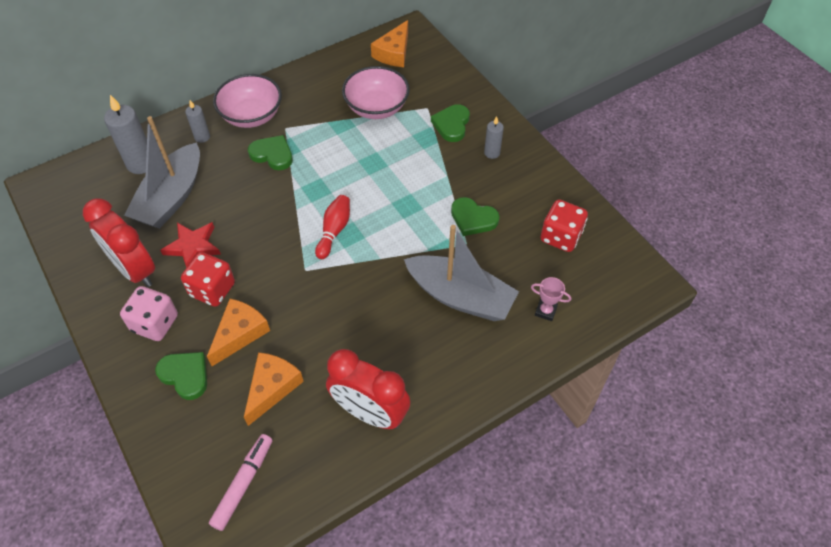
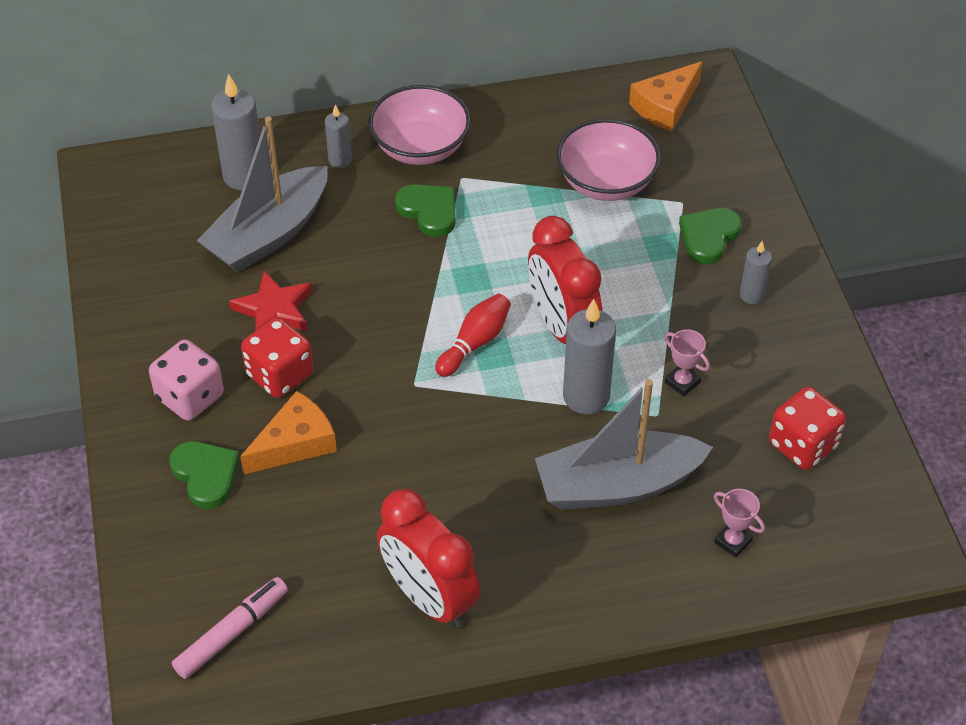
camera: 20 degrees right, 5 degrees down
red clock [83,199,155,287] -> red clock moved to [528,216,602,344]
orange cheese [244,352,304,426] -> none
grey boat [404,225,519,321] -> grey boat turned 120 degrees clockwise [535,379,713,510]
green heart [451,197,500,236] -> pink trophy [665,330,710,396]
none -> grey candle [563,299,616,414]

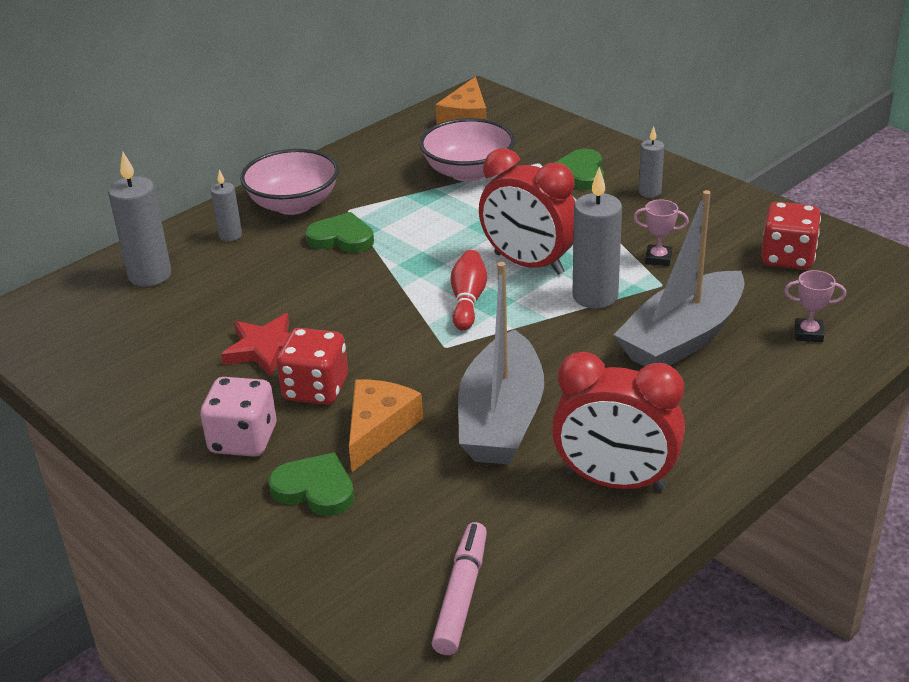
camera: 30 degrees left, 15 degrees down
grey boat [197,117,328,273] -> grey boat moved to [458,262,544,465]

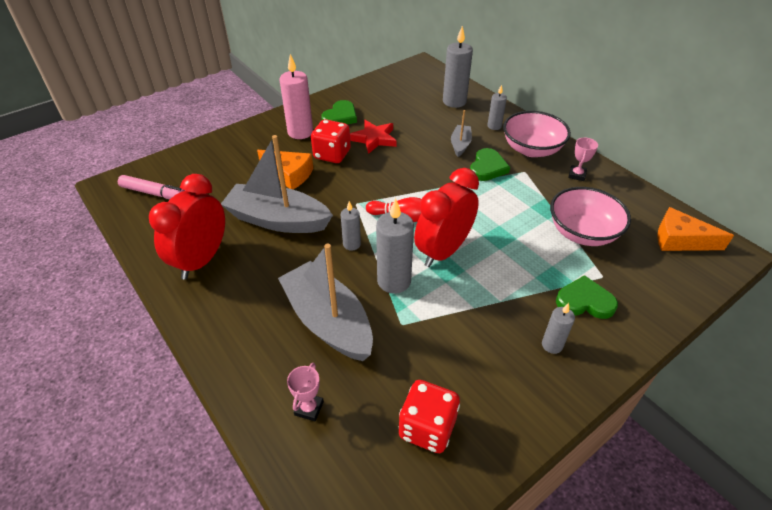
camera: 95 degrees right, 10 degrees up
pink dice [200,377,276,457] -> pink candle [280,54,313,139]
green heart [269,452,354,516] -> green heart moved to [321,100,357,124]
pink trophy [633,200,689,266] -> pink trophy moved to [568,138,598,181]
none -> grey candle [341,201,361,251]
none -> grey boat [451,110,472,157]

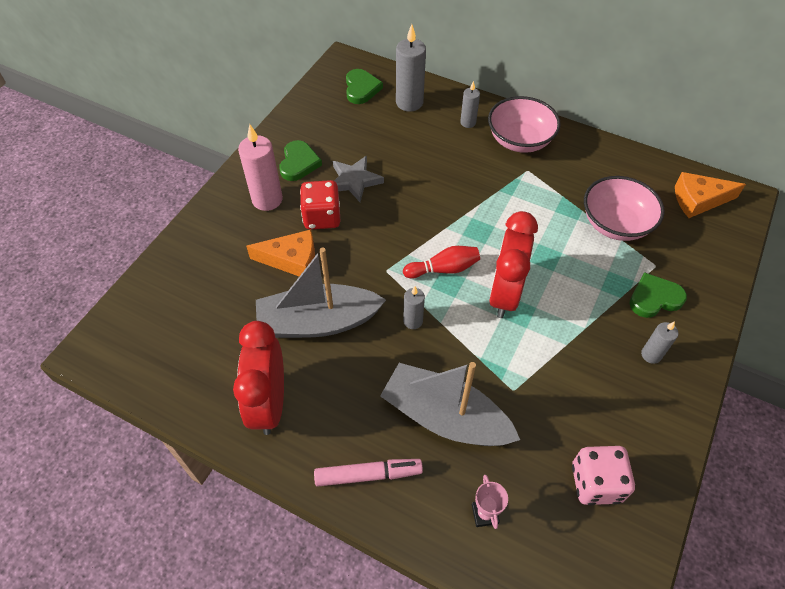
camera: 25 degrees left, 10 degrees up
pink marker [118,175,185,199] -> pink marker moved to [314,459,423,487]
red star [350,120,396,154] -> grey star [333,156,384,202]
grey candle [376,198,414,294] -> none
red dice [399,380,460,453] -> pink dice [572,446,635,505]
grey boat [451,110,472,157] -> none
green heart [470,148,510,181] -> green heart moved to [346,69,383,104]
pink trophy [568,138,598,181] -> none

